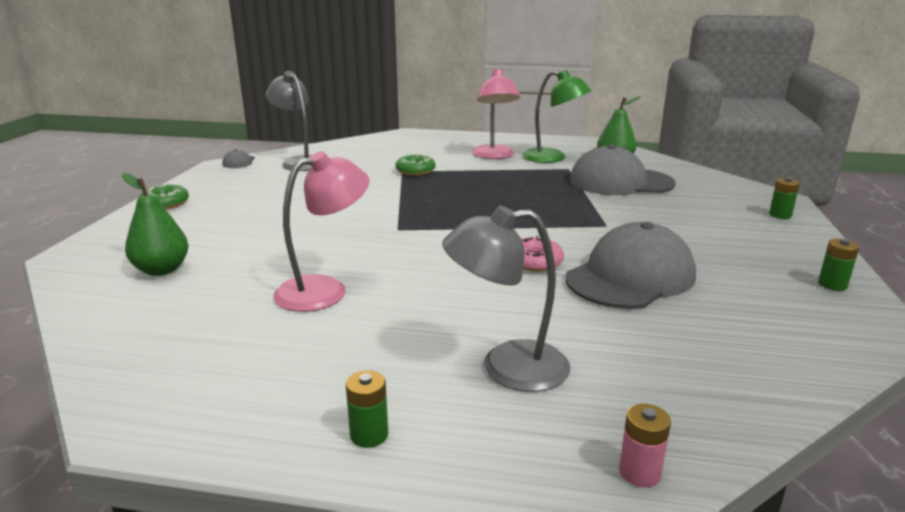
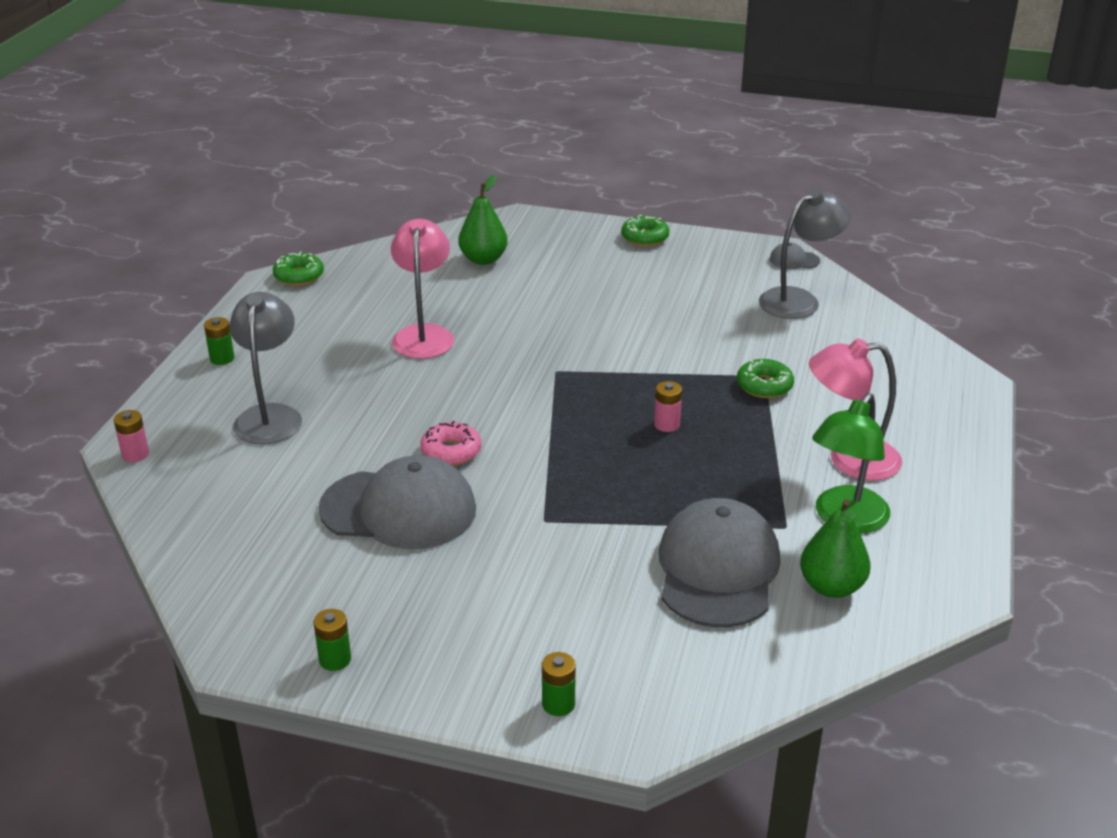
camera: 95 degrees right, 10 degrees up
pink lamp [273,151,369,312] -> pink lamp turned 150 degrees counterclockwise [391,219,454,359]
grey cap [565,222,696,309] -> grey cap turned 45 degrees counterclockwise [318,455,476,549]
none -> green donut [273,251,324,286]
none -> pink battery [654,381,682,432]

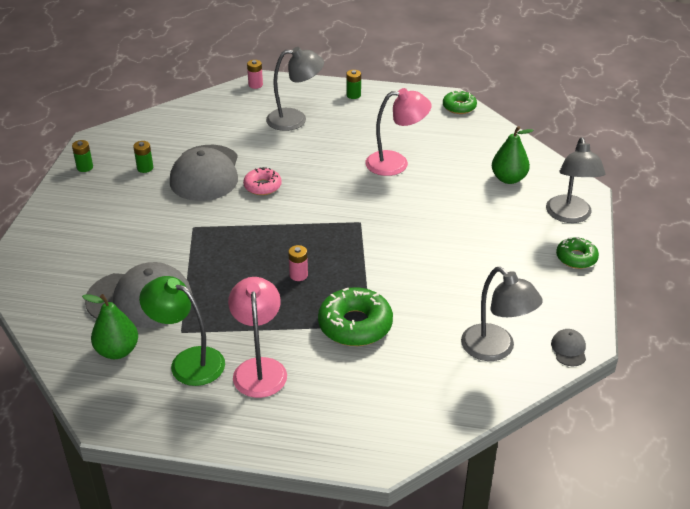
camera: 85 degrees right, 5 degrees up
green battery [542,652,576,716] -> green battery moved to [133,141,153,173]
green donut [737,359,794,398] -> green donut [318,287,393,346], size x1.67
none -> grey lamp [546,137,605,223]

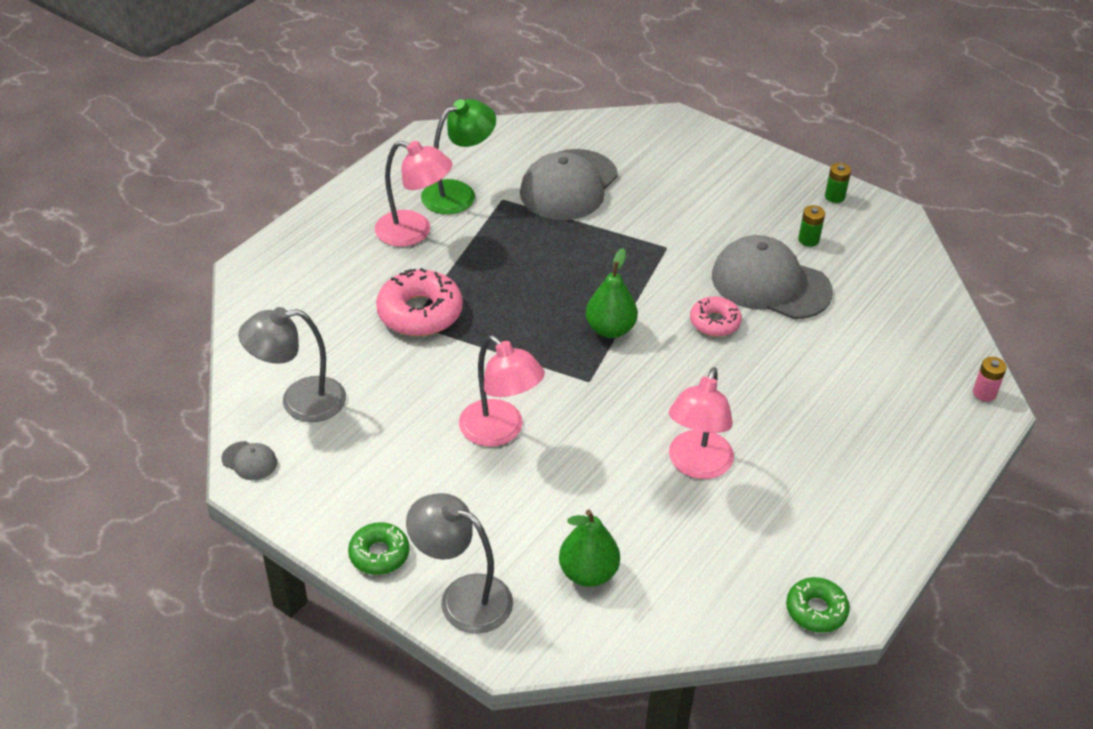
camera: 115 degrees right, 5 degrees up
green pear [82,294,138,359] -> green pear moved to [586,248,638,338]
grey lamp [266,47,324,131] -> none
pink battery [288,245,308,281] -> none
green donut [318,287,393,346] -> pink donut [376,268,463,336]
green battery [346,70,361,99] -> none
none -> pink lamp [459,335,545,447]

